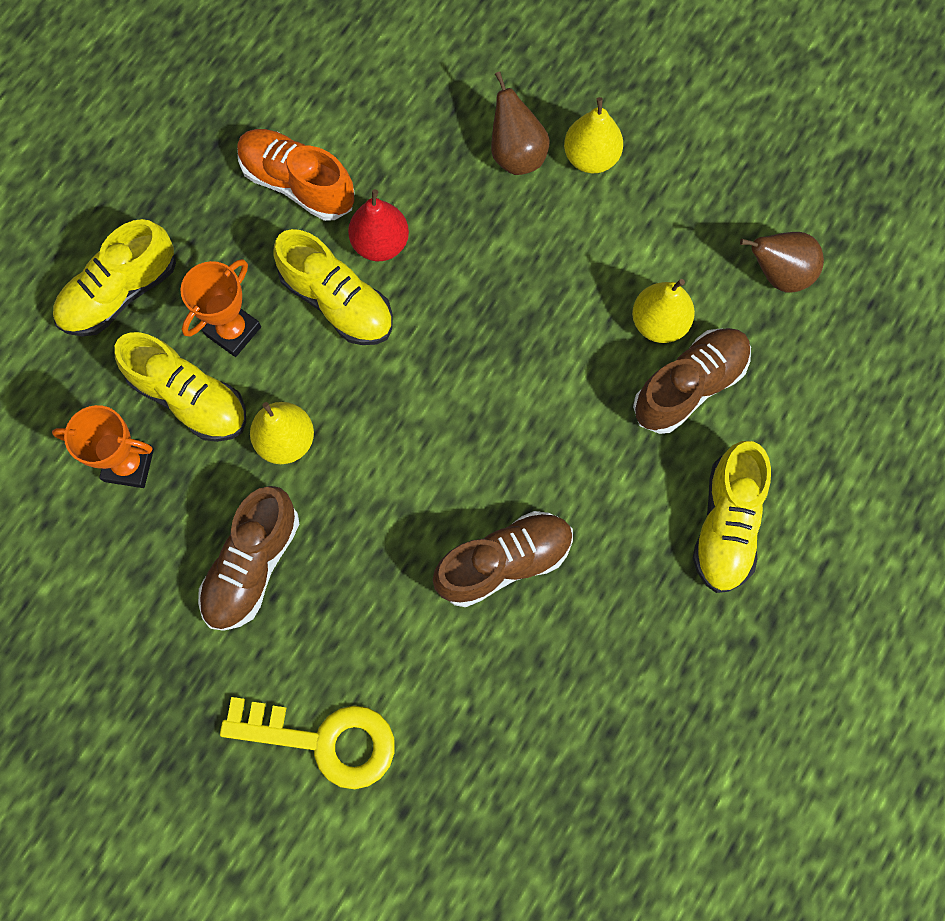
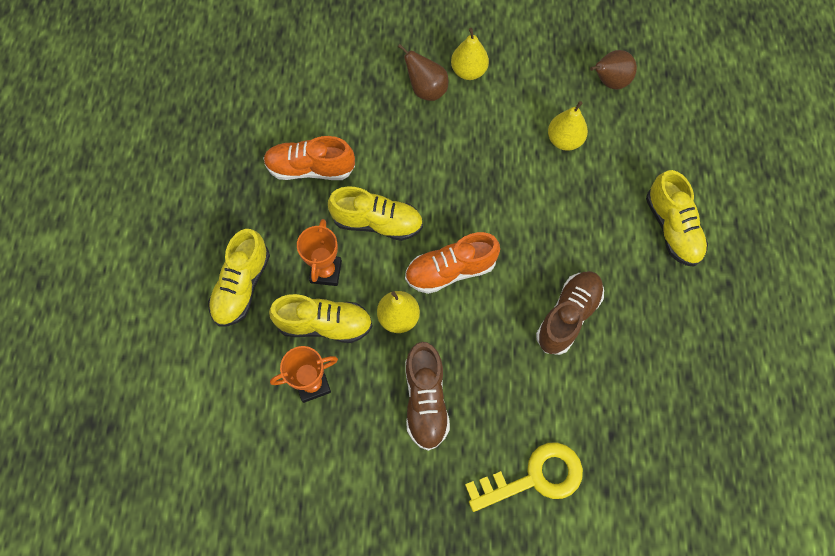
camera: 30 degrees left, 5 degrees down
red pear [348,189,409,261] -> none
brown shoe [633,328,751,434] -> none
none -> orange shoe [405,232,500,294]

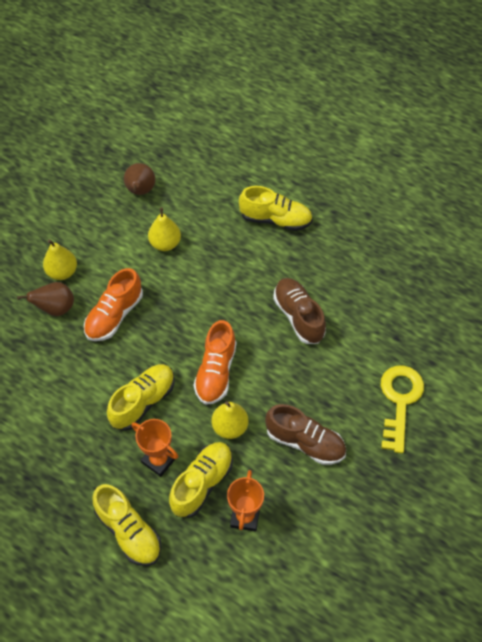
camera: 60 degrees left, 10 degrees down
orange shoe [264,136,355,180] -> orange shoe moved to [84,268,143,341]

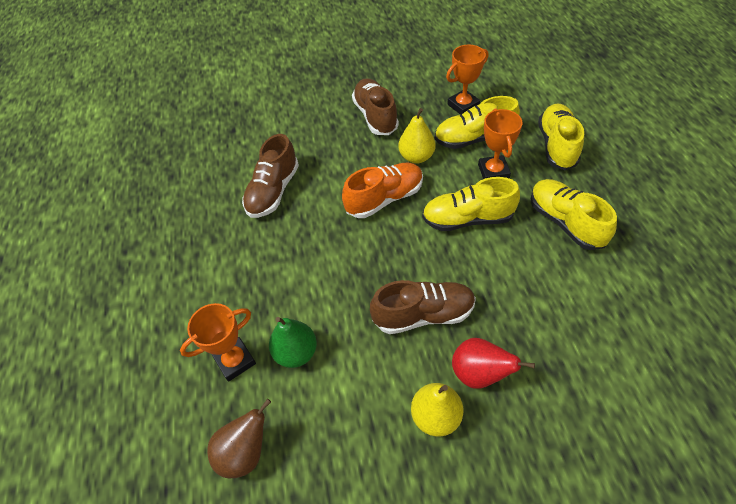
camera: 130 degrees left, 5 degrees down
brown pear [17,282,74,316] -> red pear [452,338,535,389]
orange shoe [84,268,143,341] -> brown shoe [370,280,476,334]
yellow pear [148,208,181,251] -> green pear [269,317,317,368]
yellow shoe [239,186,313,231] -> yellow shoe moved to [531,179,617,250]
yellow key [381,365,424,453] -> none
none -> orange trophy [180,303,256,382]

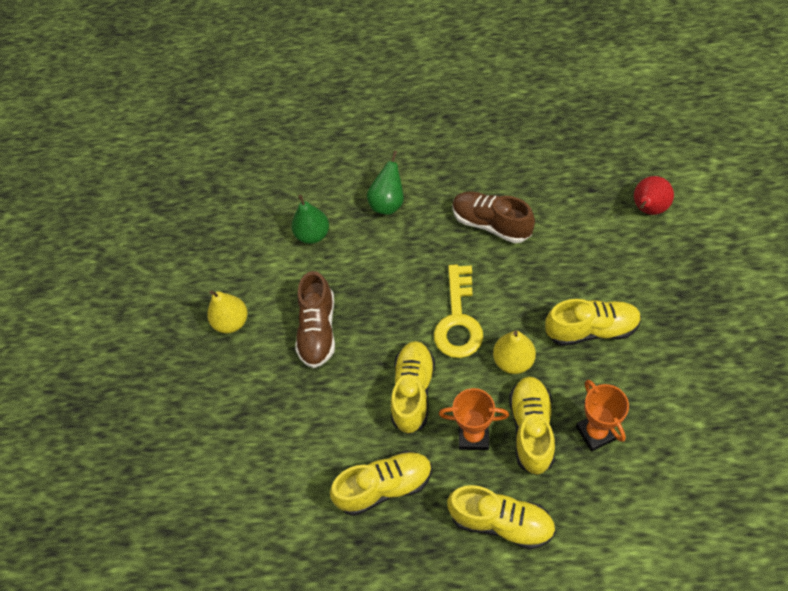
camera: 105 degrees right, 5 degrees up
orange trophy [180,303,256,382] -> none
brown pear [207,399,271,478] -> none
orange shoe [342,162,423,218] -> yellow key [434,264,483,358]
brown shoe [352,78,399,135] -> yellow shoe [545,299,642,346]
red pear [452,338,535,389] -> red pear moved to [634,176,674,215]
none -> green pear [367,151,404,215]

